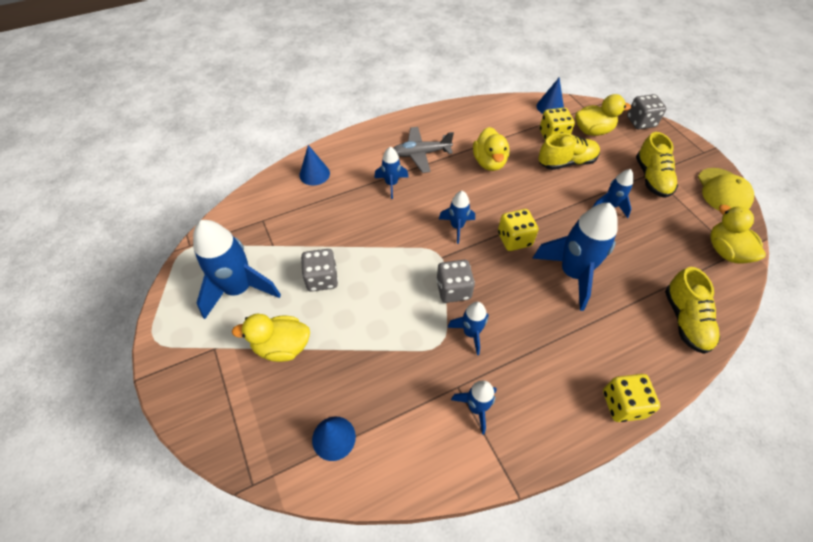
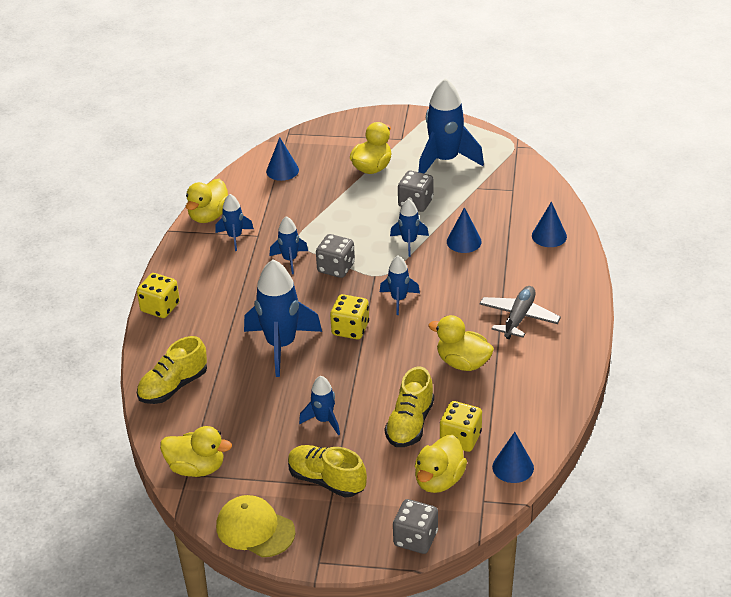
camera: 125 degrees right, 15 degrees down
blue rocket [374,147,408,199] -> blue rocket moved to [390,199,429,257]
yellow shoe [665,267,720,354] -> yellow shoe turned 75 degrees counterclockwise [137,336,207,404]
none -> yellow duck [186,179,228,223]
none -> blue cone [447,207,482,253]

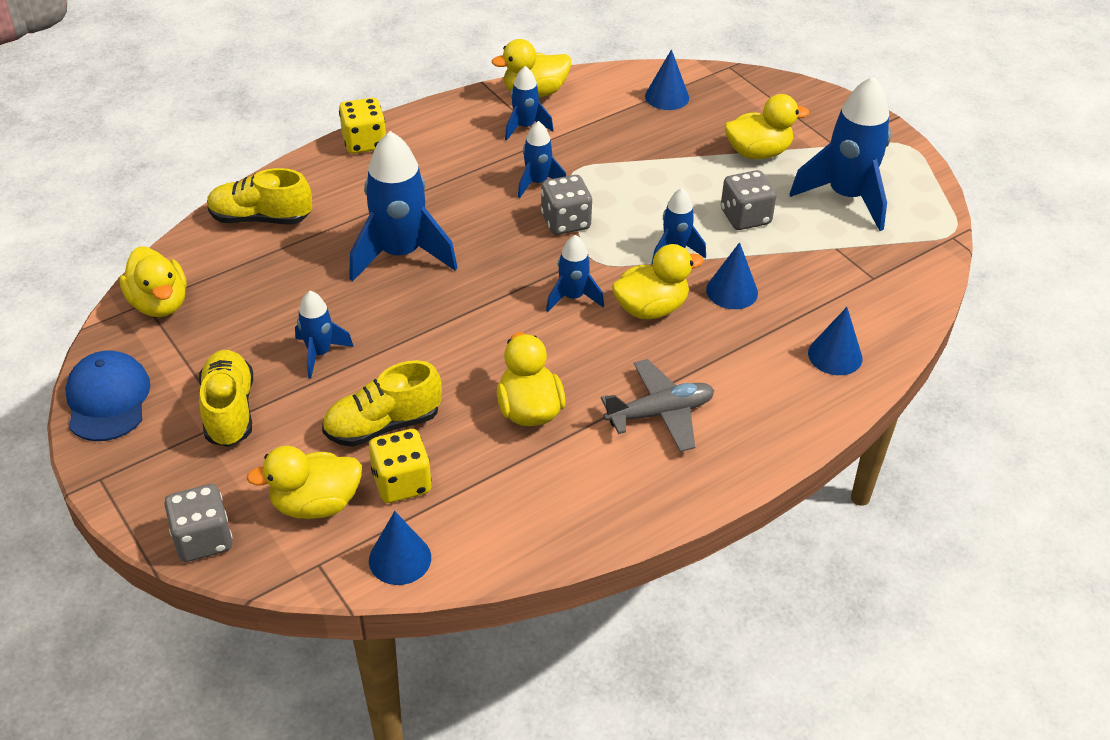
camera: 45 degrees right, 5 degrees up
yellow cap [216,495,296,557] -> blue cap [65,350,150,441]
yellow dice [330,294,369,339] -> none
none -> yellow duck [612,244,704,319]

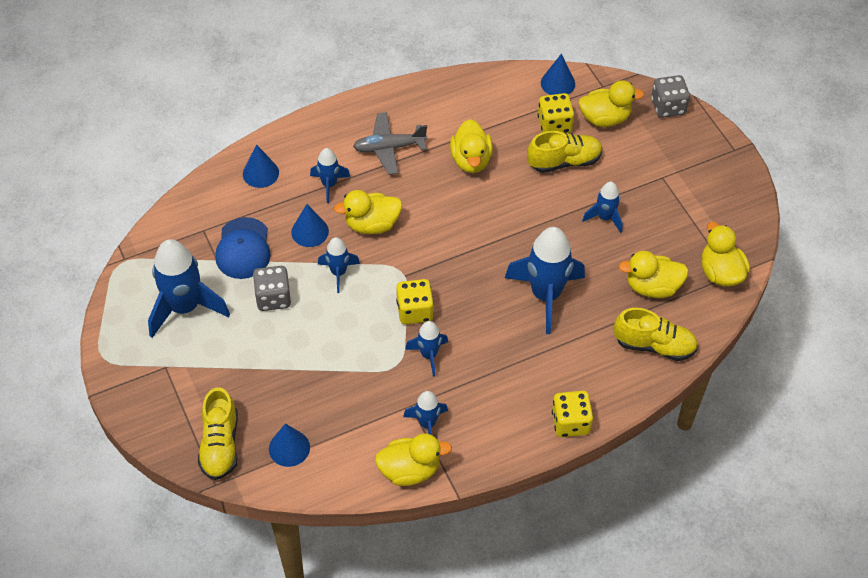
camera: 170 degrees left, 10 degrees up
blue cap [65,350,150,441] -> blue cap moved to [215,217,271,279]
yellow shoe [199,350,253,447] -> yellow shoe moved to [198,387,238,480]
grey dice [541,175,592,235] -> yellow dice [396,279,434,325]
blue rocket [546,235,604,312] -> blue rocket moved to [310,148,350,203]
yellow duck [724,94,809,159] -> yellow duck moved to [619,251,689,298]

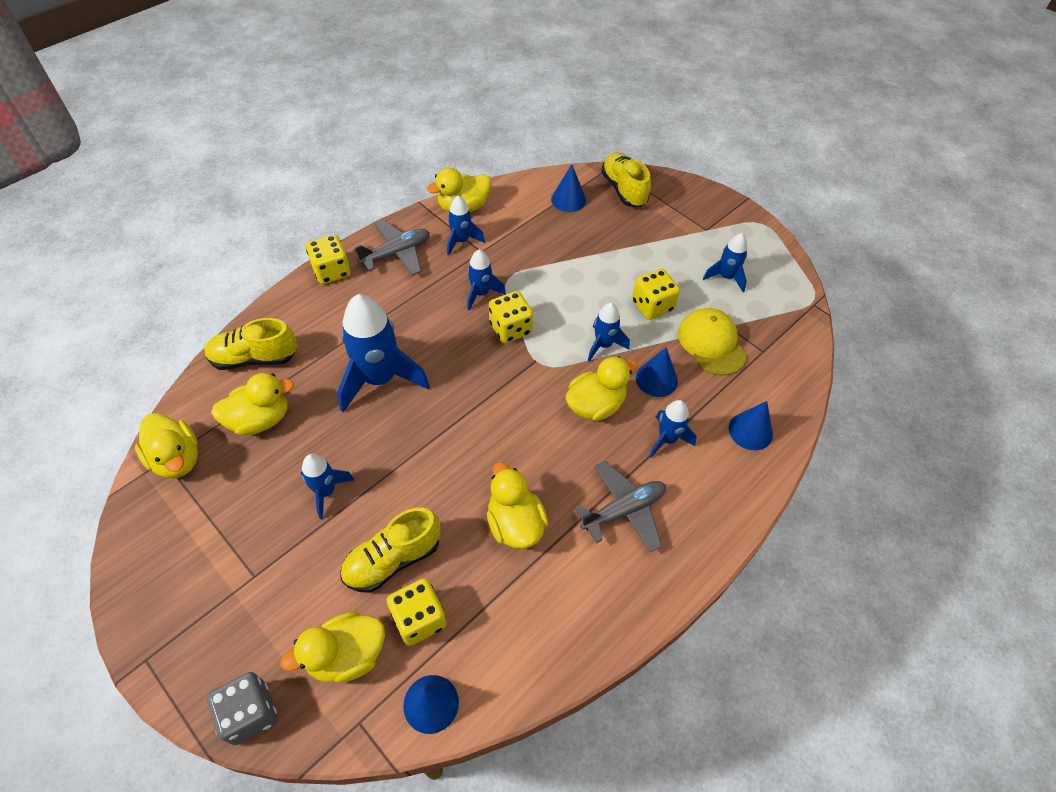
camera: 160 degrees right, 0 degrees up
blue rocket [148,239,230,338] -> blue rocket [703,233,747,292], size x0.53
blue cap [215,217,271,279] -> yellow cap [678,308,747,376]
grey dice [253,266,291,311] -> yellow dice [632,269,680,320]
none -> grey plane [354,220,430,276]

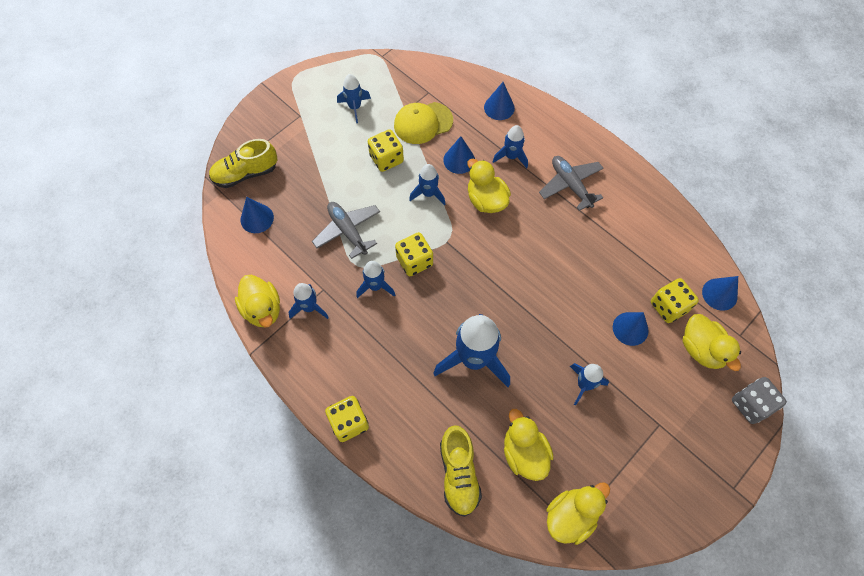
camera: 90 degrees left, 10 degrees up
yellow shoe [340,508,441,593] -> blue cone [613,312,649,346]
grey plane [354,220,430,276] -> grey plane moved to [312,202,380,259]
yellow duck [487,462,548,549] -> none

